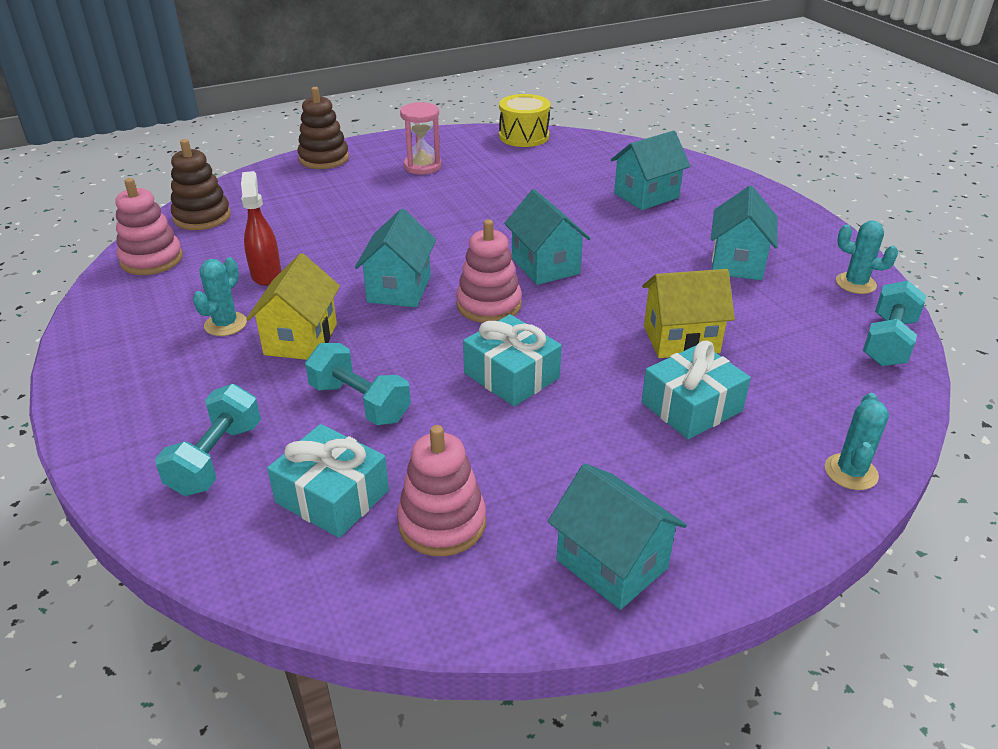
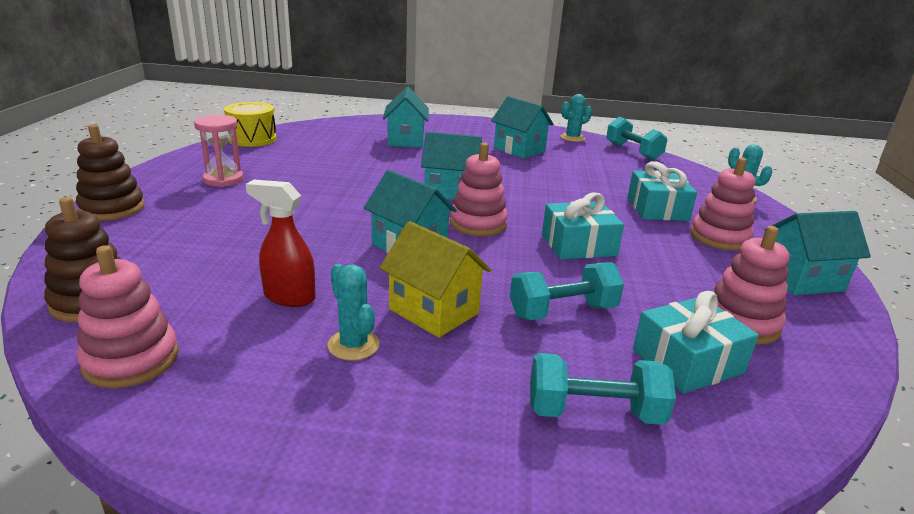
camera: 60 degrees left, 10 degrees down
turquoise dumbbell [155,384,261,496] -> turquoise dumbbell turned 45 degrees counterclockwise [530,353,676,425]
yellow house [642,269,735,358] -> none
none -> pink stacking toy [691,157,755,250]

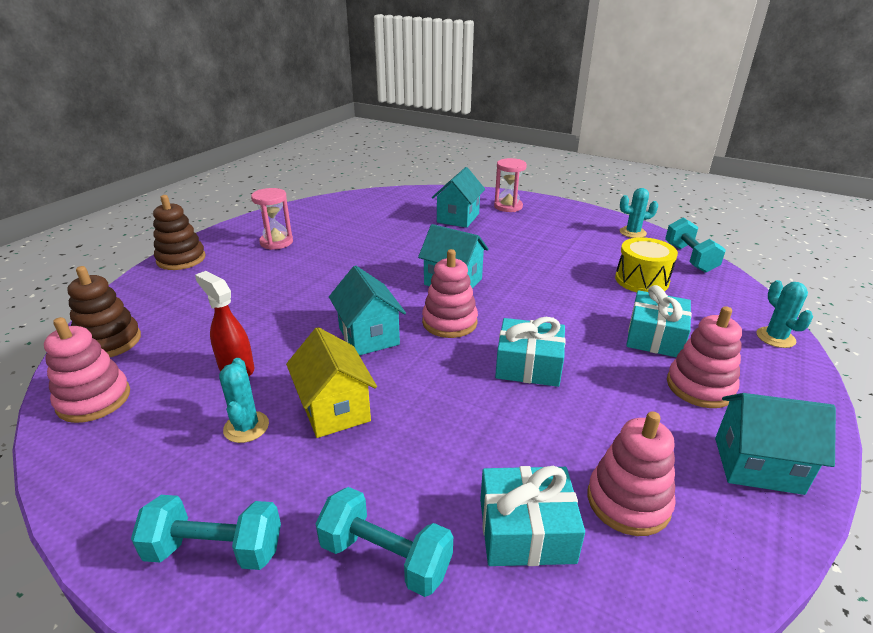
camera: 25 degrees right, 5 degrees up
yellow drum [224,102,277,147] -> yellow drum moved to [615,237,678,292]
turquoise house [491,96,554,159] -> none
turquoise dumbbell [510,262,624,320] -> turquoise dumbbell moved to [131,495,281,570]
none -> pink hourglass [494,158,527,212]

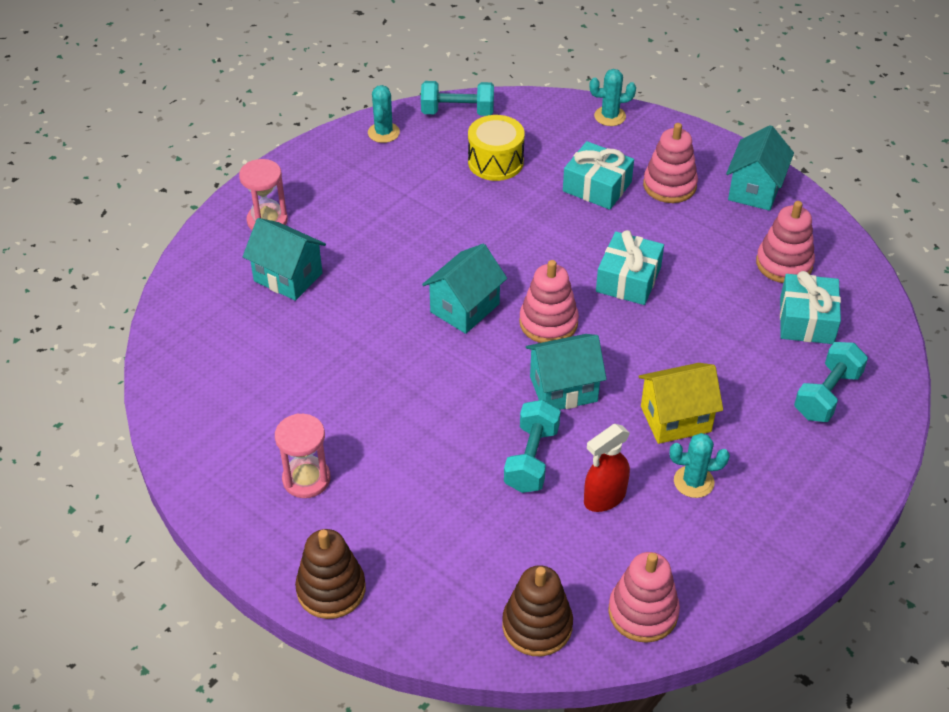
camera: 80 degrees left, 15 degrees up
turquoise dumbbell [131,495,281,570] -> turquoise dumbbell moved to [504,400,561,493]

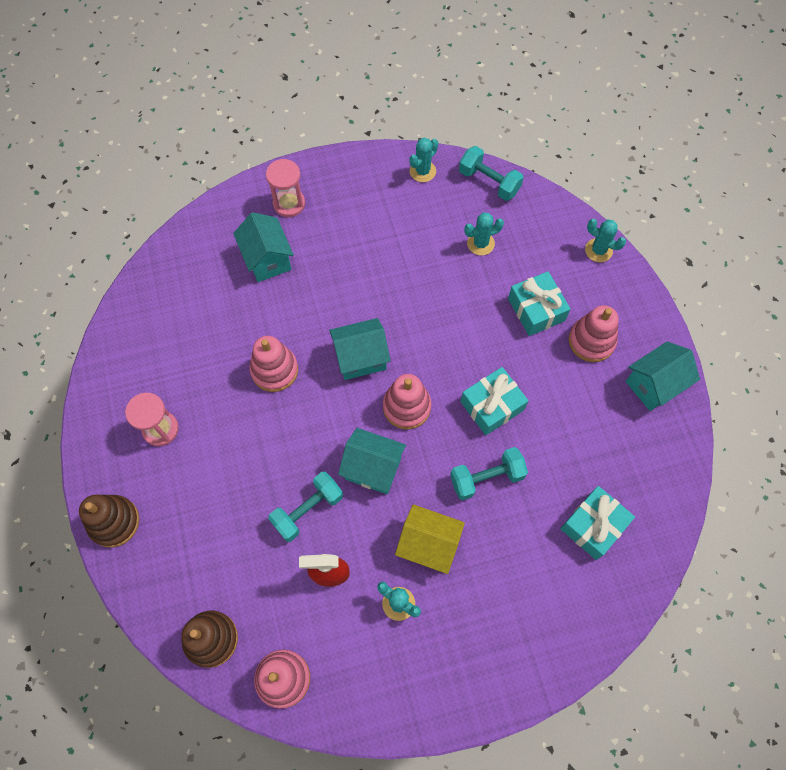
camera: 35 degrees right, 20 degrees up
yellow drum [468,115,525,181] -> turquoise cactus [464,213,504,255]
pink stacking toy [756,201,815,283] -> pink stacking toy moved to [250,336,298,392]
turquoise dumbbell [794,342,868,422] -> turquoise dumbbell moved to [450,447,528,500]

